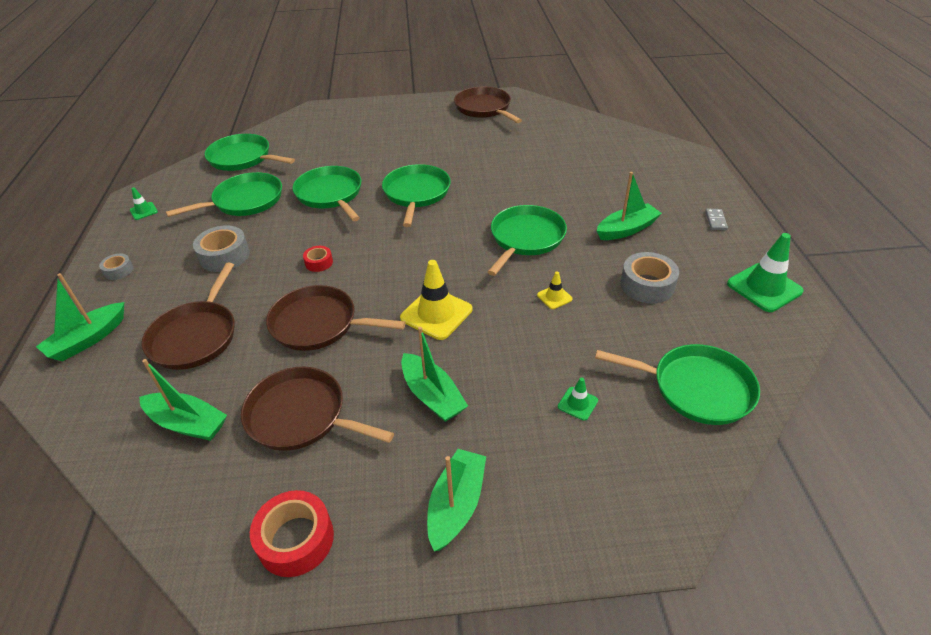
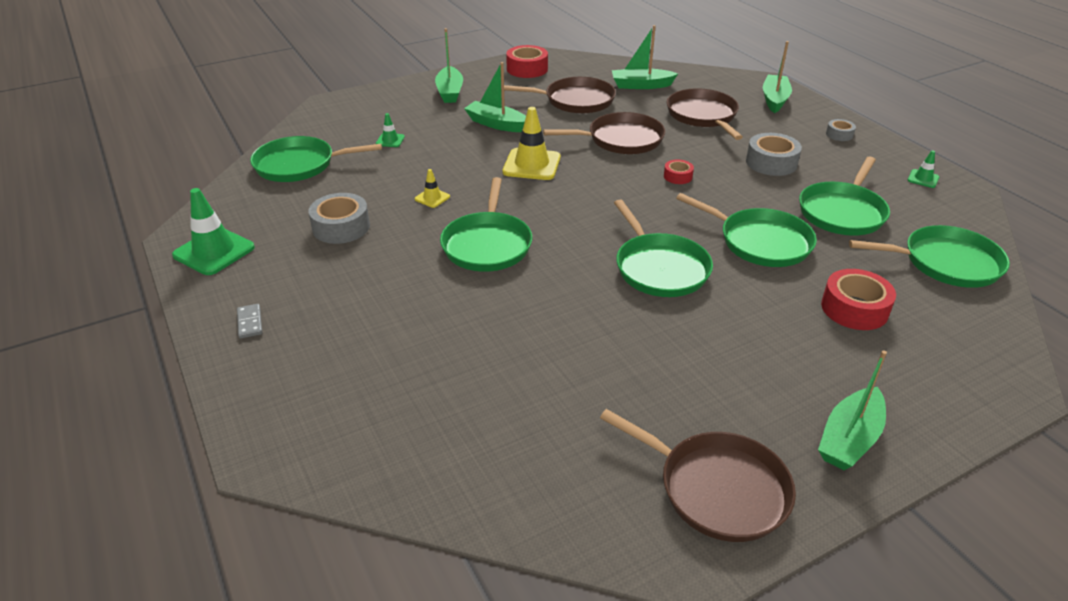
camera: 155 degrees right, 5 degrees down
green boat [597,172,662,240] -> green boat moved to [818,350,887,470]
none -> red tape [821,269,896,330]

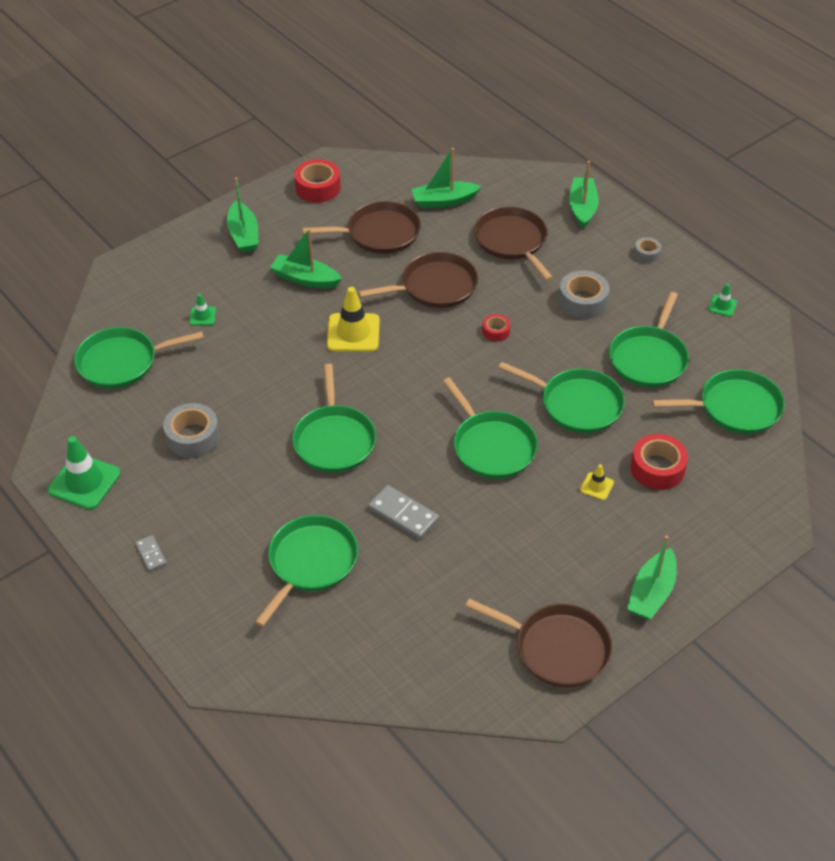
camera: 10 degrees left, 10 degrees up
yellow traffic cone [415,169,450,208] -> yellow traffic cone moved to [580,464,614,500]
none -> green pan [255,515,358,627]
none -> grey domino [368,485,439,540]

